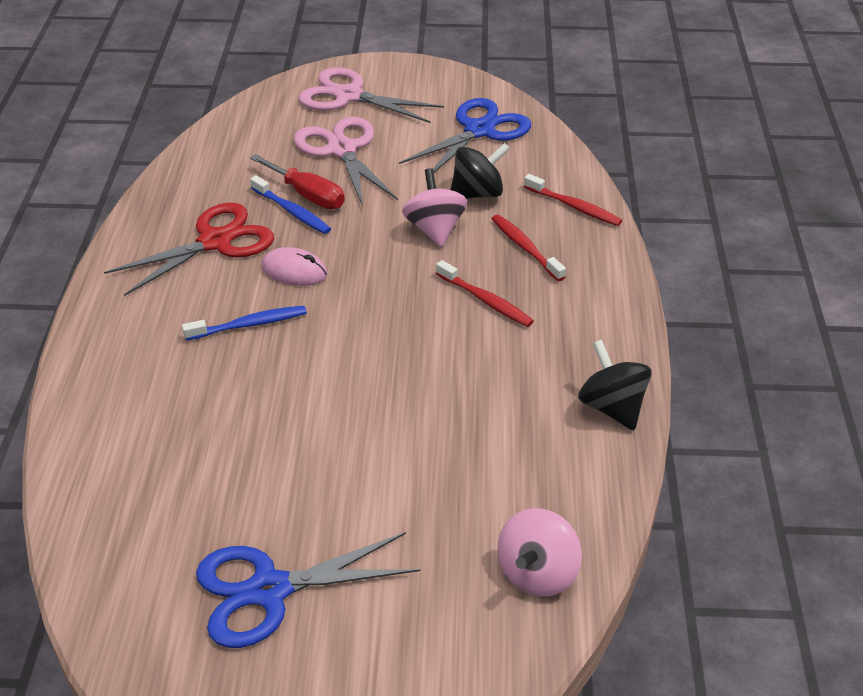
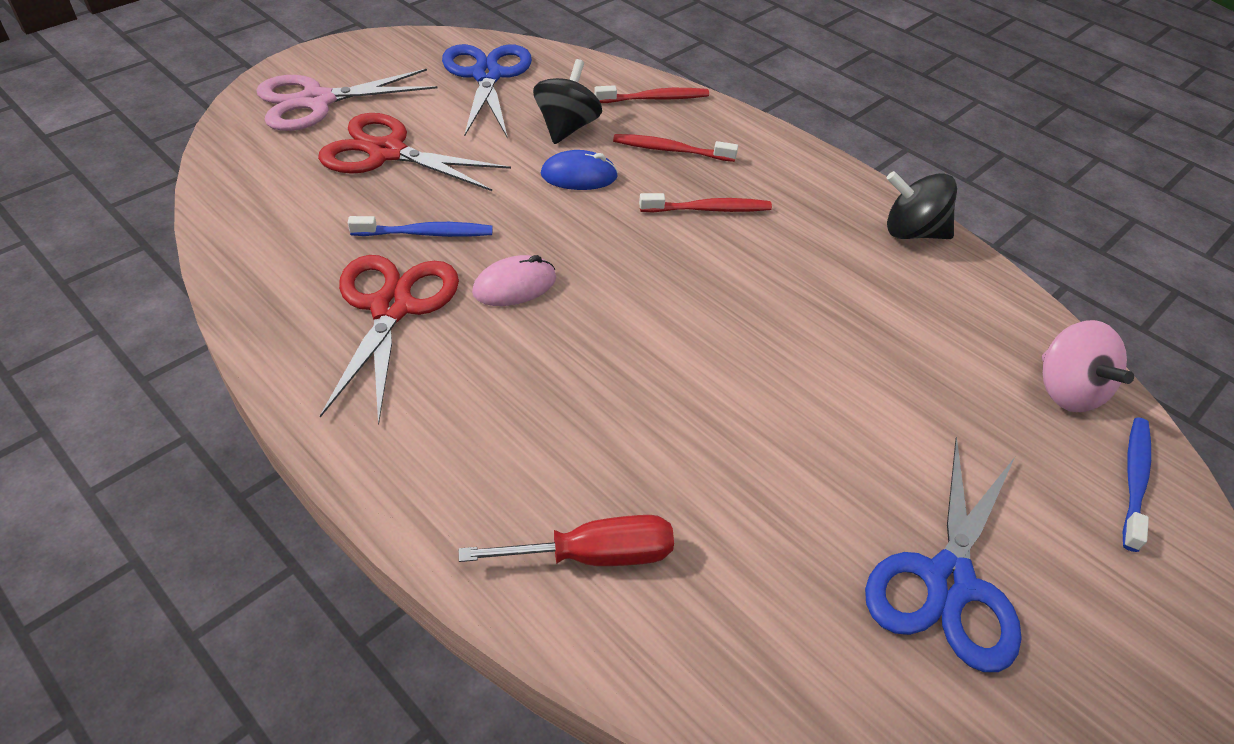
camera: 50 degrees left, 5 degrees up
blue toothbrush [182,306,307,340] -> blue toothbrush moved to [1123,418,1151,552]
red screwdriver [250,154,345,209] -> red screwdriver moved to [459,515,674,566]
pink scissors [294,117,398,206] -> red scissors [318,113,511,191]
pink spinning top [402,168,467,248] -> blue mouse [541,150,618,190]

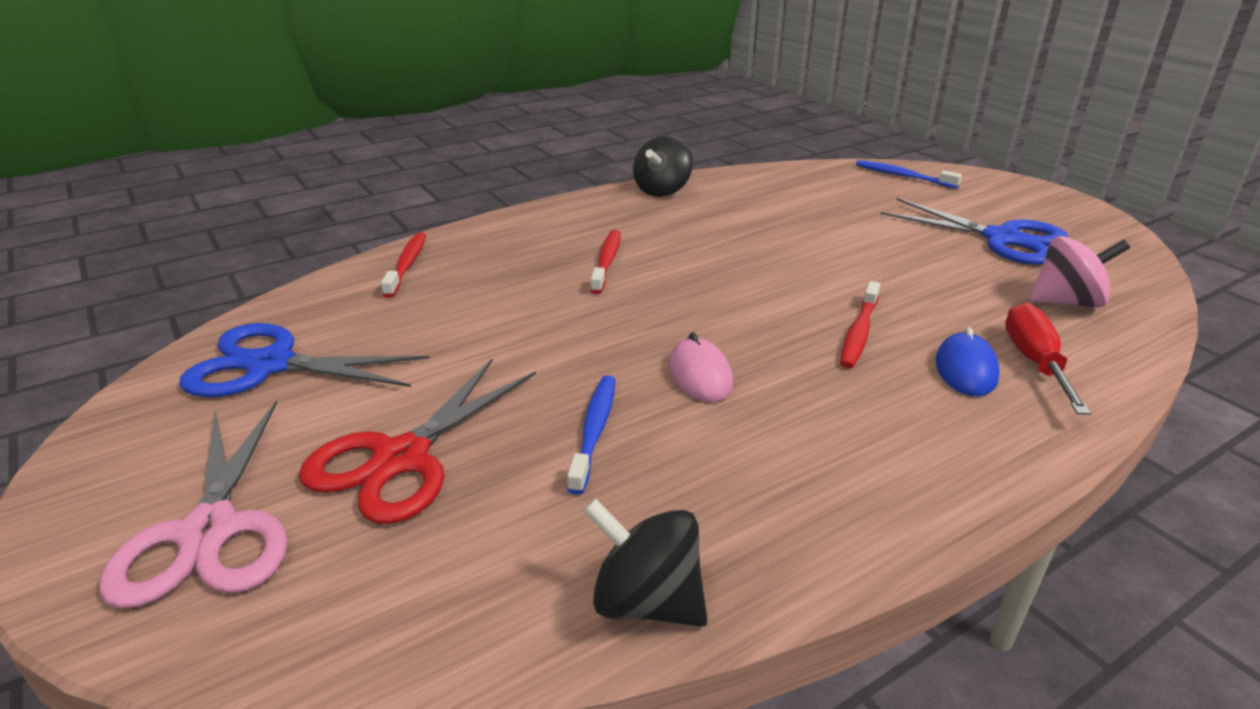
camera: 75 degrees left, 15 degrees down
red scissors [320,255,459,425] -> none
black spinning top [533,59,602,144] -> black spinning top moved to [583,498,708,627]
blue mouse [541,150,618,190] -> blue mouse moved to [936,327,1000,396]
red toothbrush [613,134,738,162] -> red toothbrush moved to [840,281,880,369]
pink spinning top [1042,320,1134,412] -> pink spinning top moved to [1029,236,1130,308]

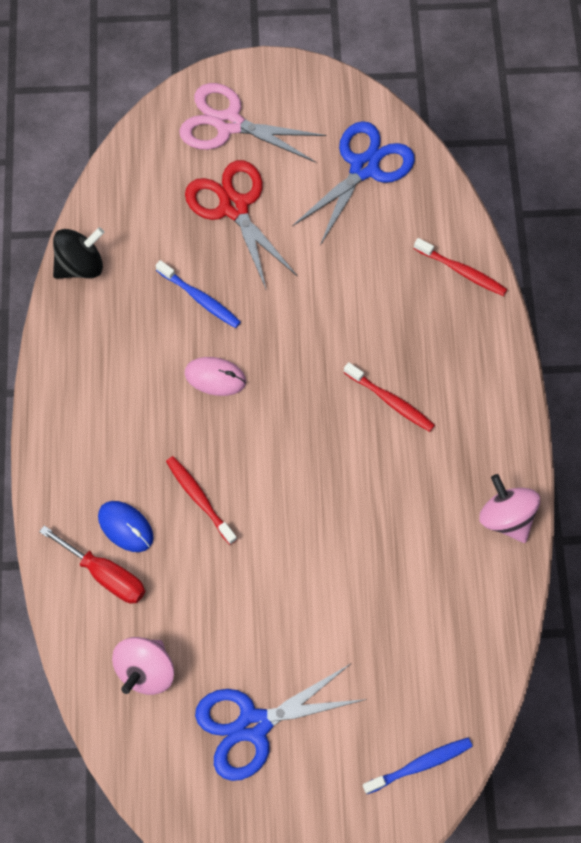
camera: 120 degrees right, 35 degrees up
black spinning top [633,135,693,197] -> pink spinning top [479,474,540,543]

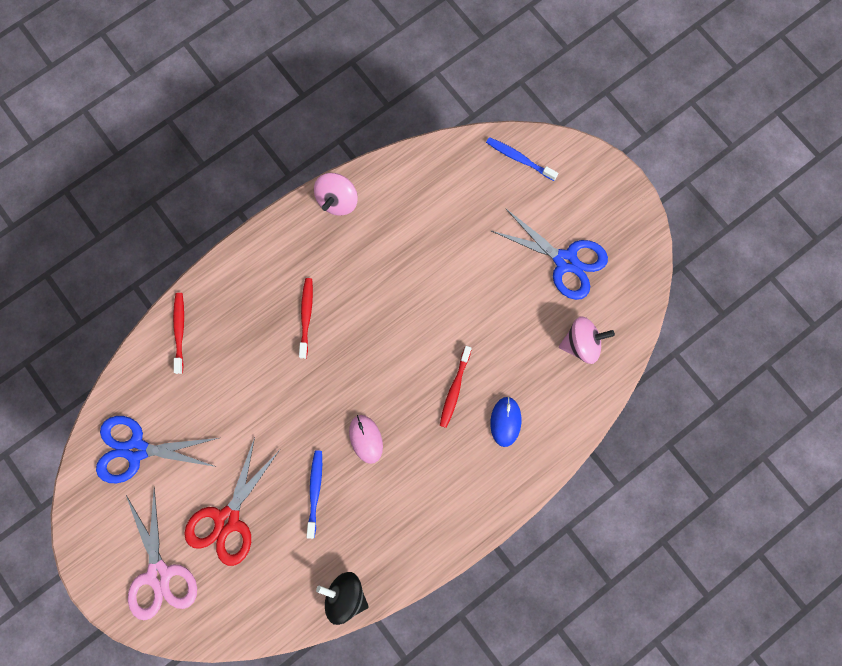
camera: 125 degrees left, 10 degrees up
red screwdriver [39,525,145,604] -> none

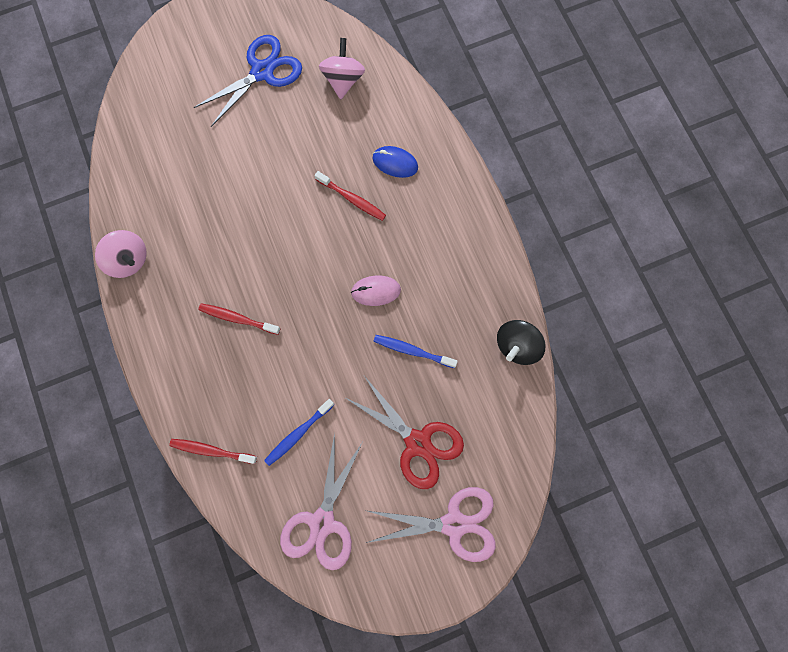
camera: 75 degrees left, 0 degrees up
blue scissors [96,416,219,483] -> pink scissors [280,433,362,570]
blue toothbrush [486,137,558,181] -> blue toothbrush moved to [264,399,335,466]

